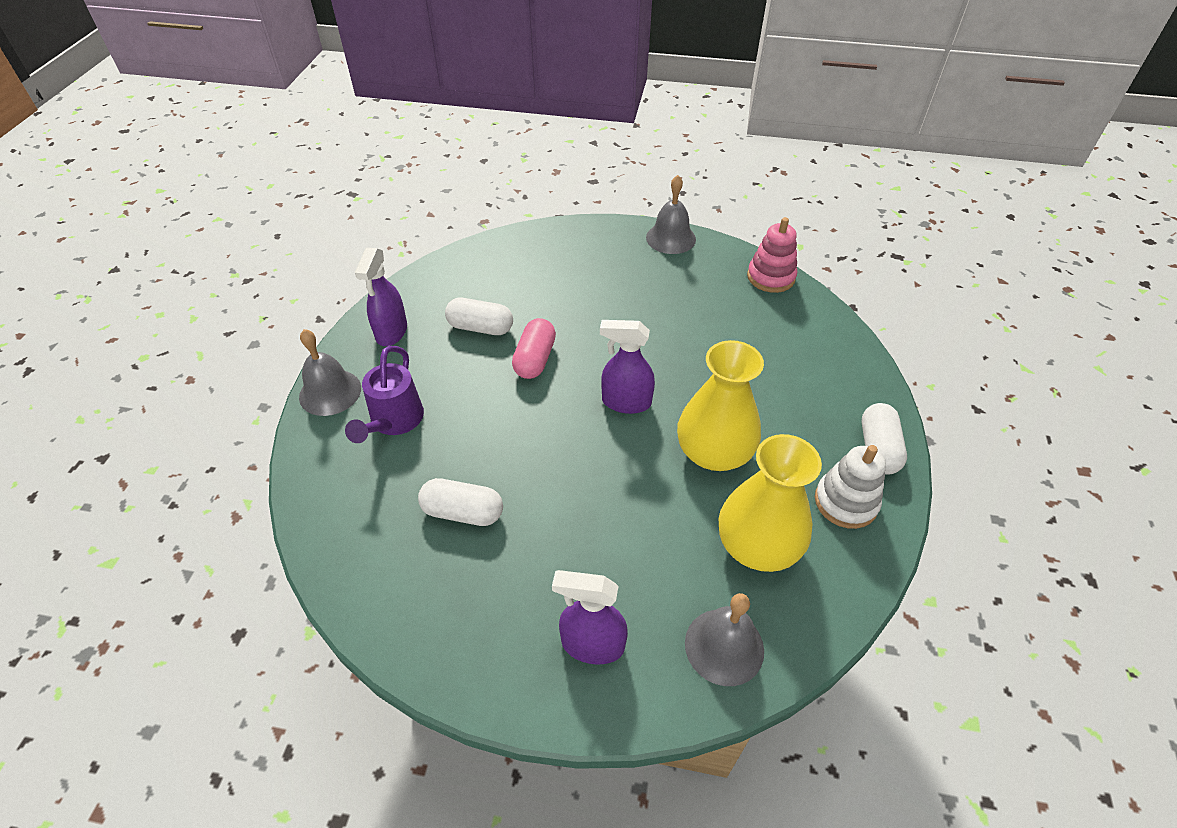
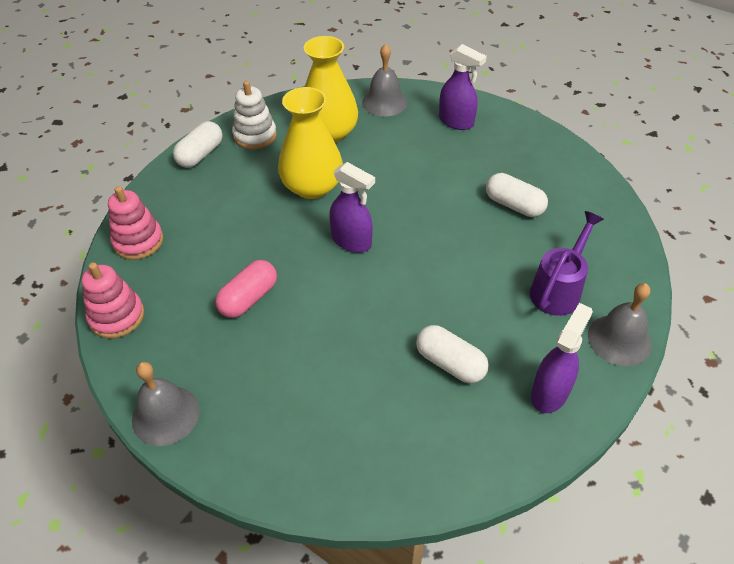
camera: 155 degrees left, 0 degrees up
pink capsule [512,318,556,379] -> pink capsule moved to [215,260,277,318]
none -> pink stacking toy [108,186,163,260]

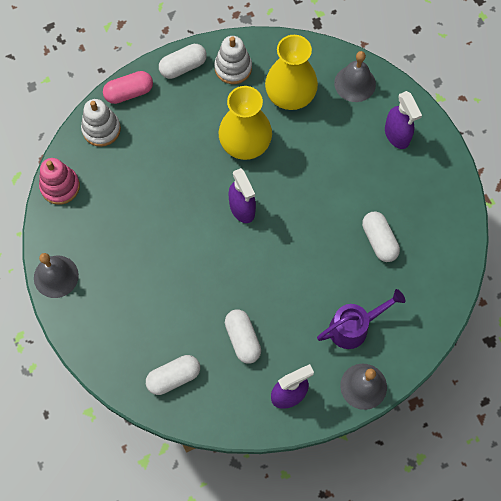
camera: 30 degrees right, 20 degrees up
pink stacking toy [108,186,163,260] -> white stacking toy [81,99,121,147]
pink capsule [215,260,277,318] -> pink capsule moved to [103,71,153,104]
none -> white capsule [146,355,200,395]

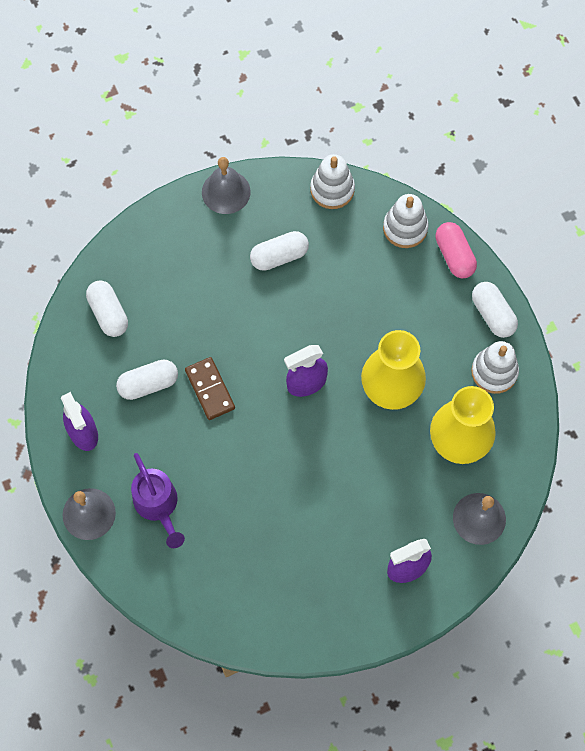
camera: 90 degrees right, 0 degrees up
pink stacking toy [39,158,80,205] -> white stacking toy [310,154,355,209]
white capsule [362,212,400,262] -> white capsule moved to [250,231,309,271]
none -> brown domino [185,357,235,420]

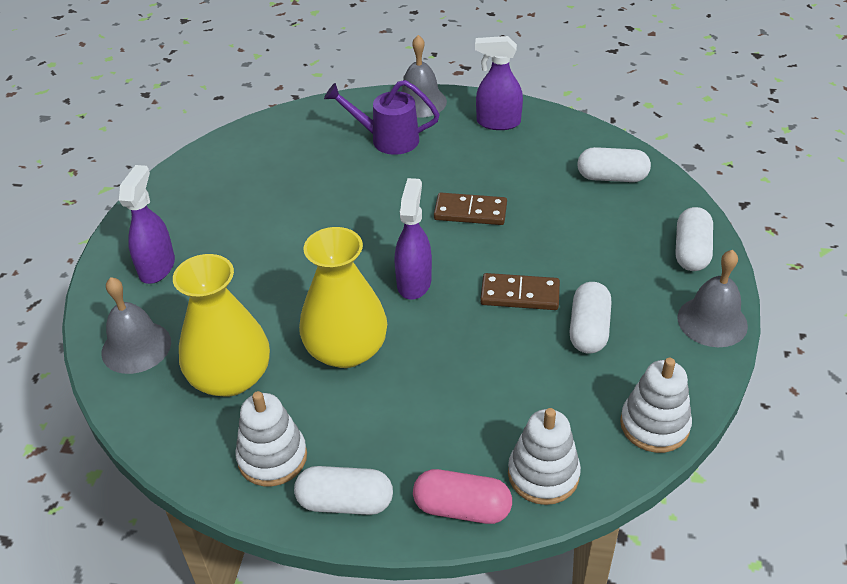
camera: 125 degrees right, 25 degrees down
white capsule [116,359,178,400] -> white capsule moved to [676,207,713,271]
none -> brown domino [480,273,560,310]

